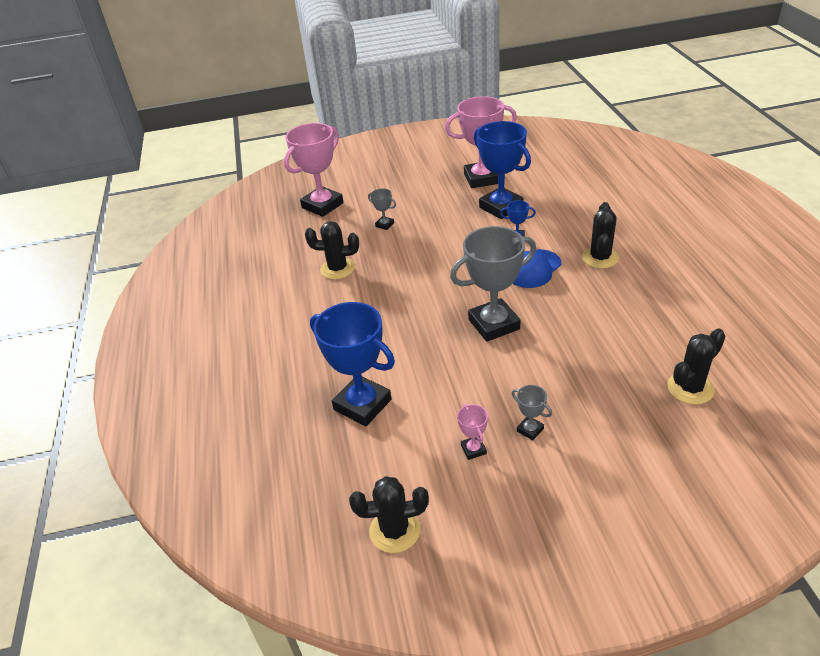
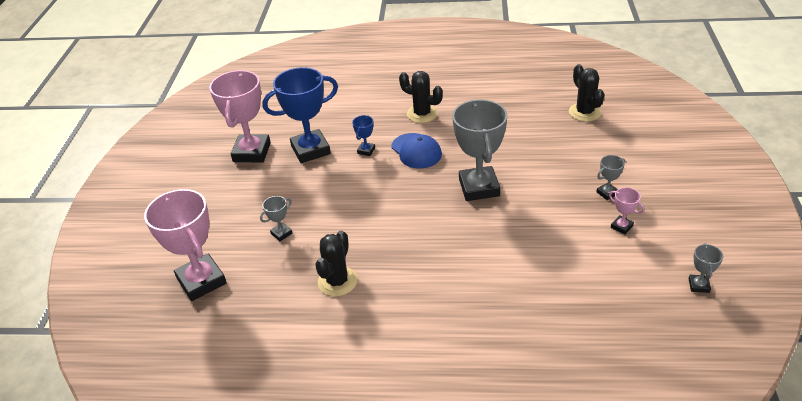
camera: 75 degrees left, 0 degrees up
blue trophy [310,302,395,426] -> none
black cactus [349,476,429,553] -> grey trophy [689,243,723,293]
pink trophy [457,404,488,460] -> pink trophy turned 45 degrees clockwise [609,187,645,235]

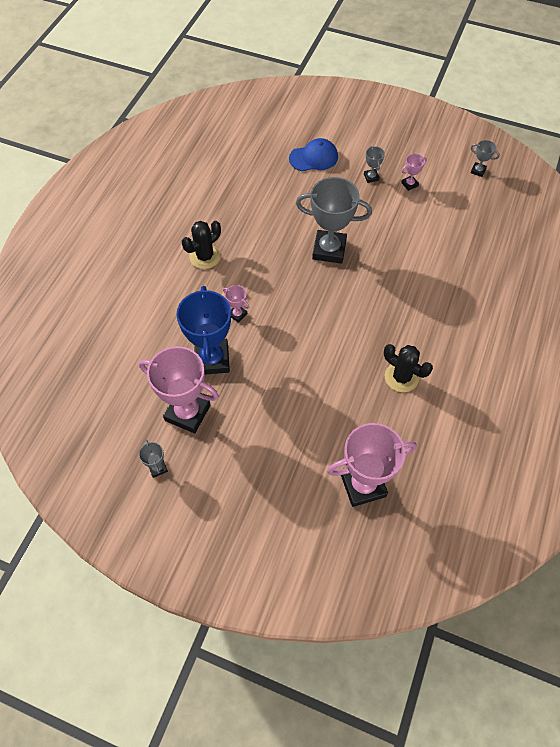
camera: 75 degrees left, 20 degrees up
grey trophy [260,196,292,241] -> grey trophy moved to [139,439,168,478]
blue trophy [352,115,375,156] -> pink trophy [223,285,249,323]
blue cap [391,133,442,168] -> blue cap moved to [289,138,338,171]
black cactus [569,64,605,122] -> none

